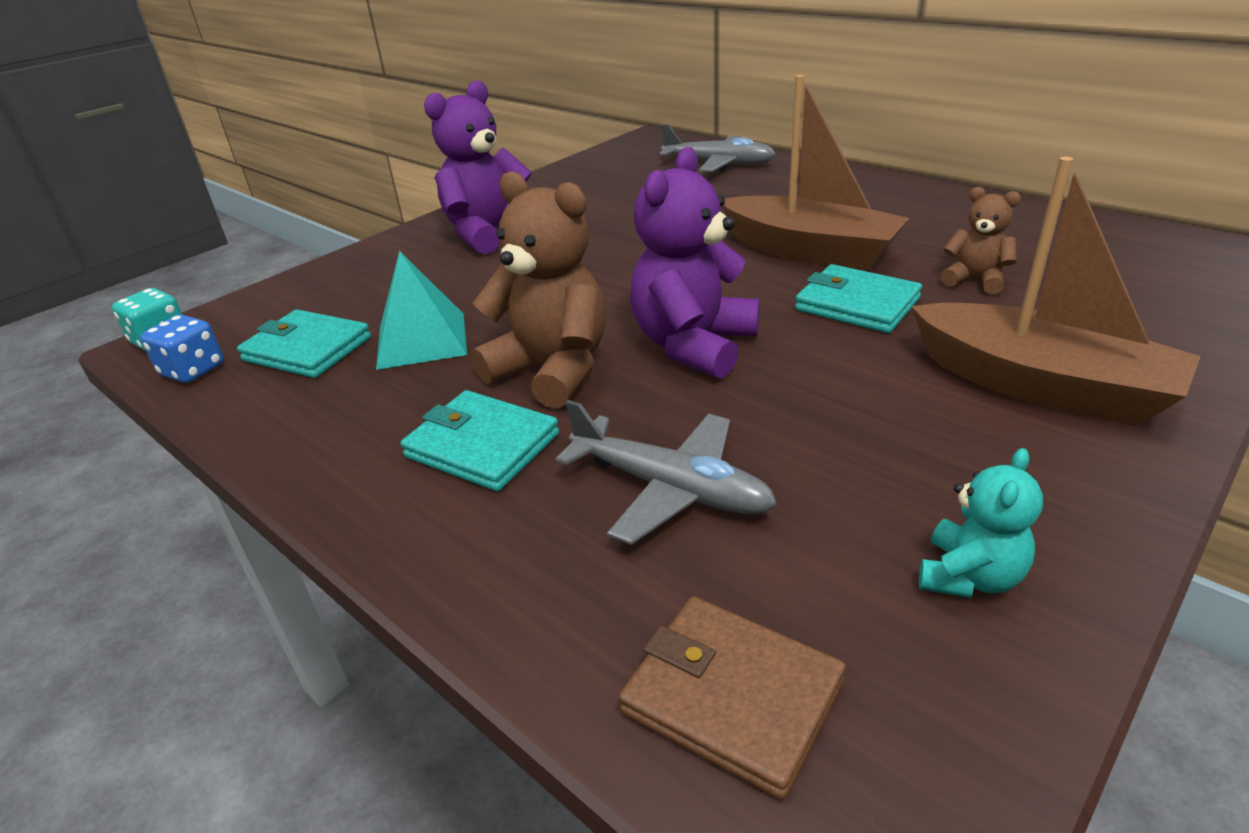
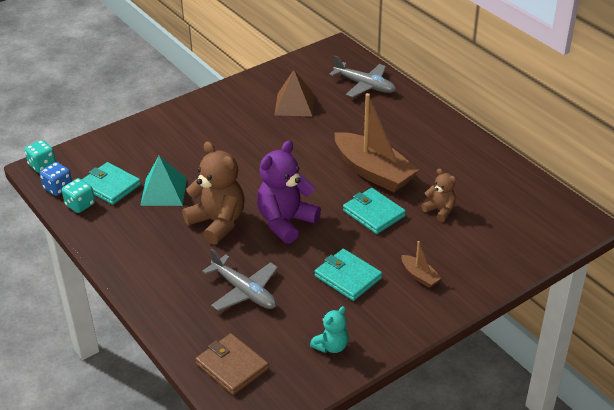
camera: 10 degrees right, 5 degrees up
turquoise wallet [400,390,559,491] -> turquoise wallet moved to [315,249,382,301]
purple teddy bear [424,80,532,254] -> none
brown boat [912,157,1201,427] -> brown boat [402,241,442,288], size x0.44
none -> turquoise dice [62,178,95,213]
none -> brown pyramid [275,70,315,116]

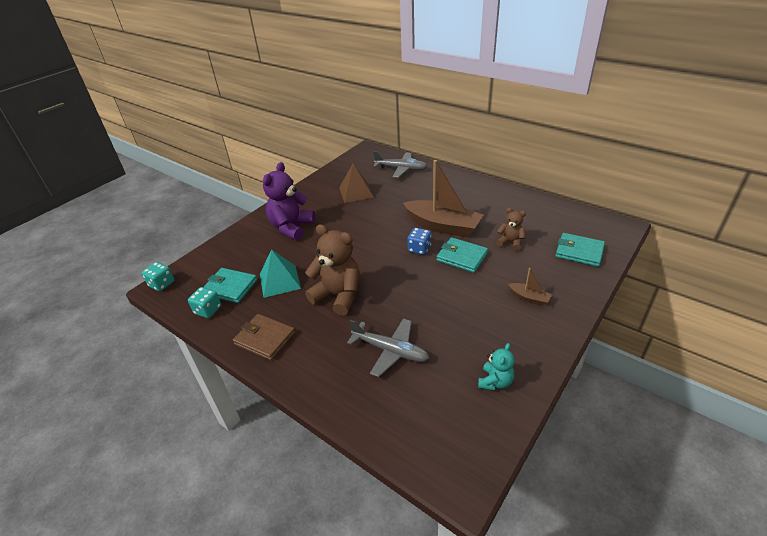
camera: 15 degrees left, 0 degrees up
blue dice [40,162,72,196] -> blue dice moved to [407,228,431,255]
brown wallet [195,333,269,395] -> brown wallet moved to [233,314,295,361]
purple teddy bear [257,140,321,244] -> purple teddy bear moved to [263,162,316,241]
turquoise wallet [315,249,382,301] -> turquoise wallet moved to [555,233,605,267]

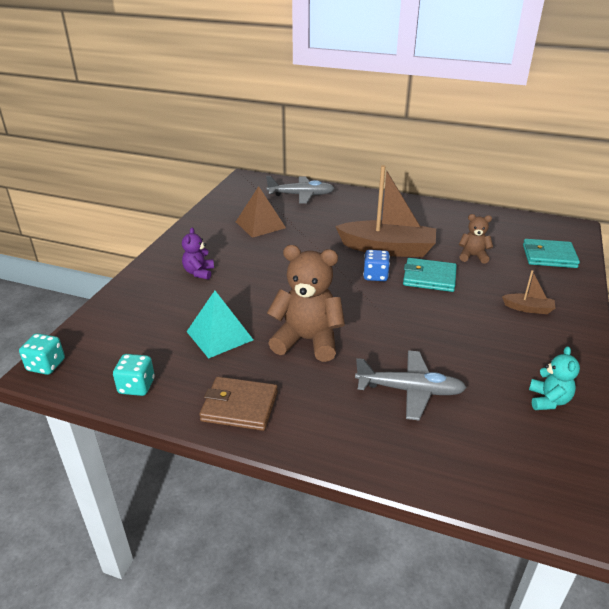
camera: 20 degrees left, 5 degrees down
turquoise wallet [204,268,257,303] -> none
purple teddy bear [263,162,316,241] -> purple teddy bear [182,227,214,280], size x0.53

